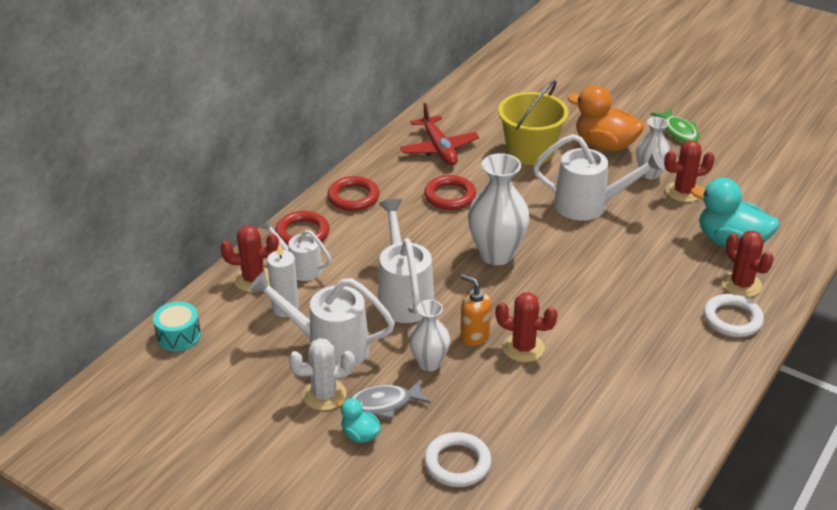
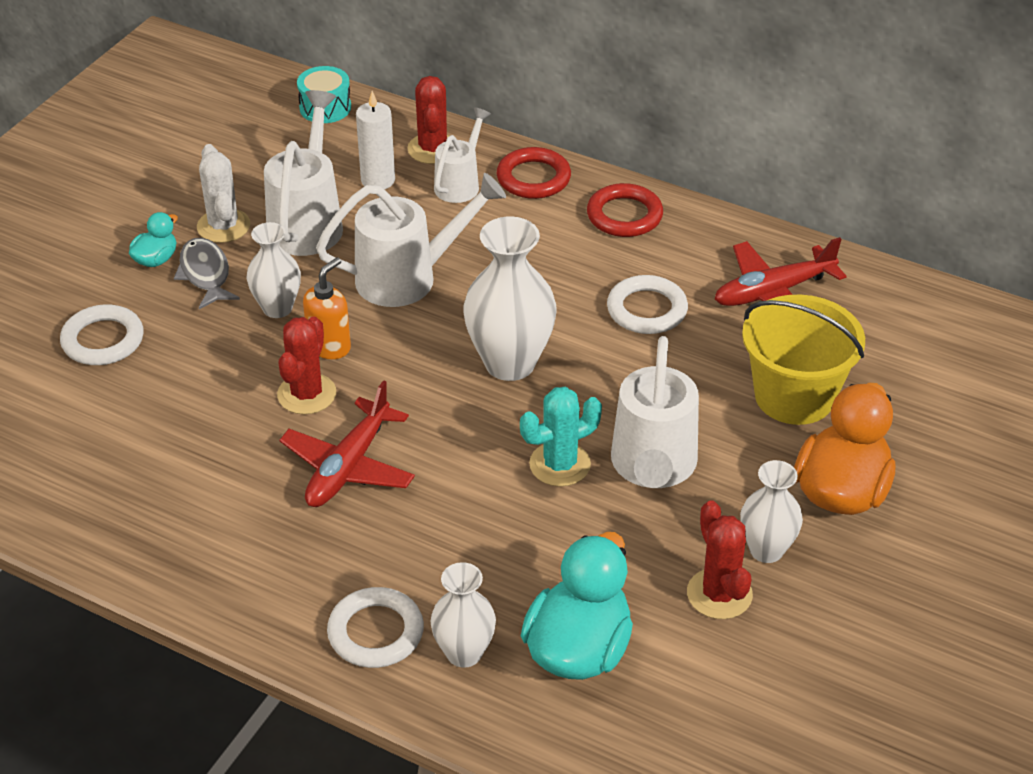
camera: 85 degrees right, 5 degrees up
red ring [424,175,476,210] -> white ring [607,275,688,334]
green fish [651,108,699,143] -> none
red cactus [722,231,774,297] -> white vase [430,562,496,668]
none -> red plane [279,380,415,507]
none -> turquoise cactus [520,387,602,486]

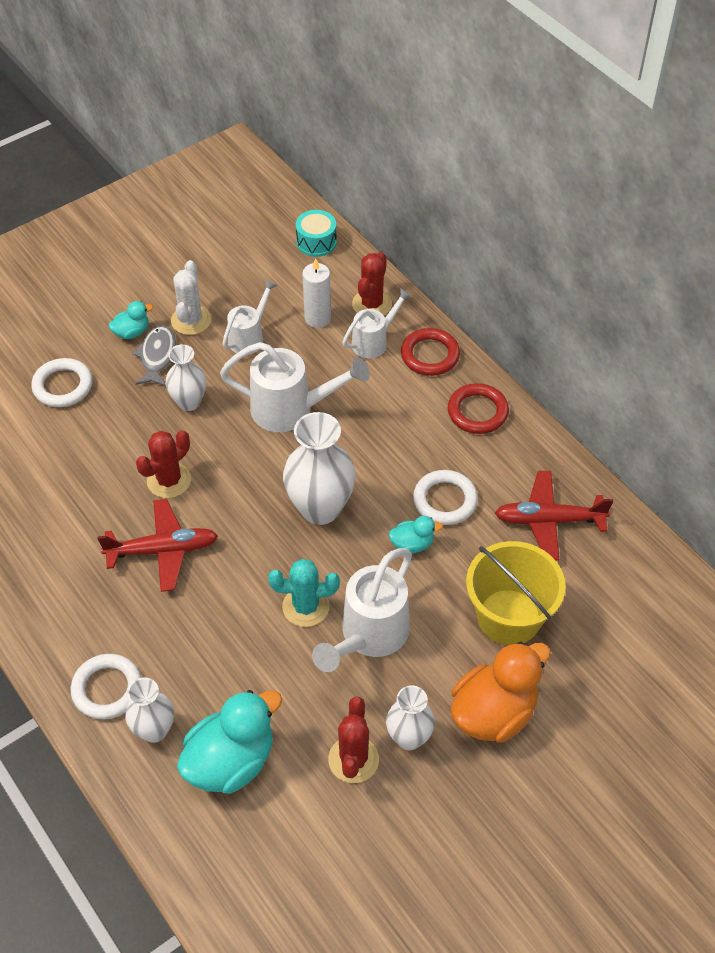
camera: 25 degrees right, 10 degrees up
white watering can [264,90,343,256] -> white watering can [222,279,278,355], size x0.61
red plane [279,380,415,507] -> red plane turned 150 degrees counterclockwise [98,499,218,592]
orange soap dispenser [303,257,351,359] -> none
none -> turquoise duck [389,516,443,554]

